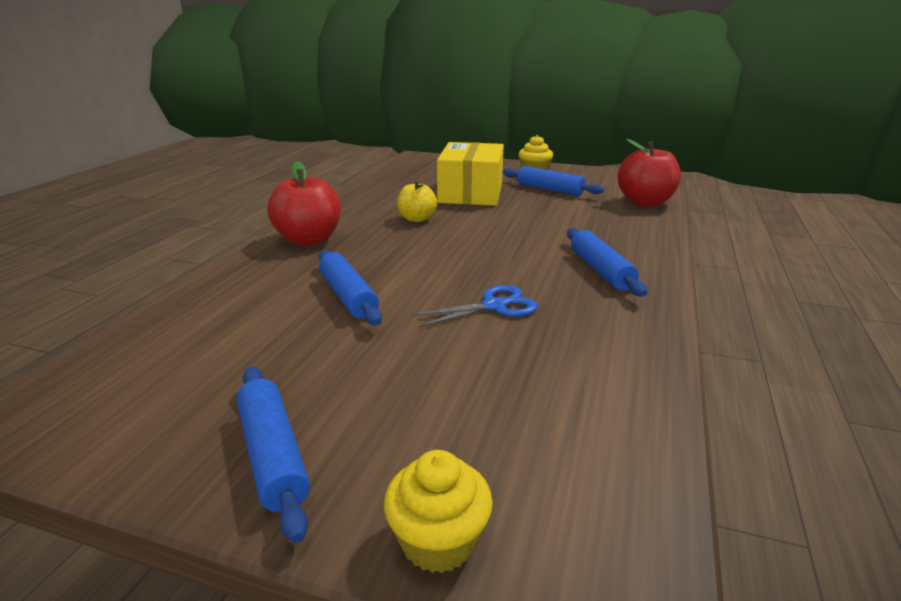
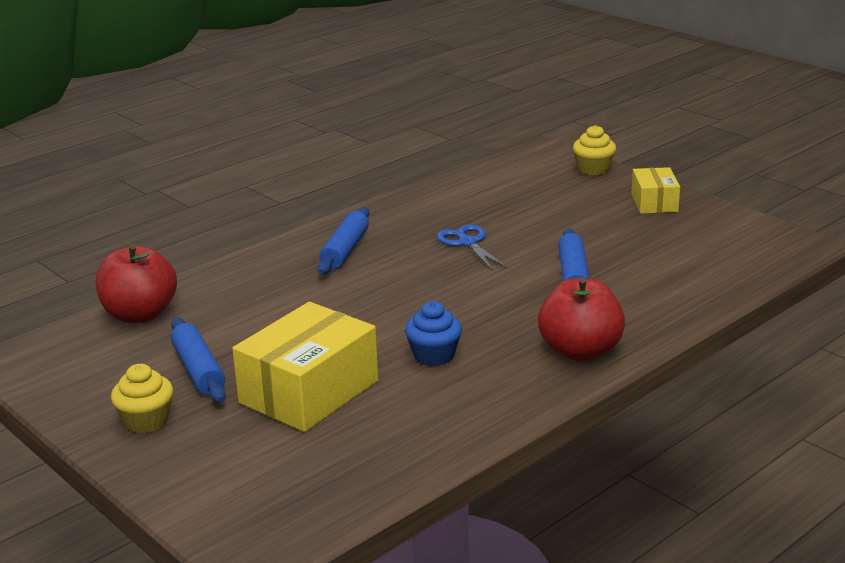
camera: 150 degrees left, 0 degrees up
blue rolling pin [237,366,310,543] -> yellow box [631,167,680,214]
yellow apple [397,180,437,222] -> blue cupcake [405,301,462,366]
blue scissors [410,285,538,328] -> blue scissors turned 60 degrees clockwise [437,225,508,271]

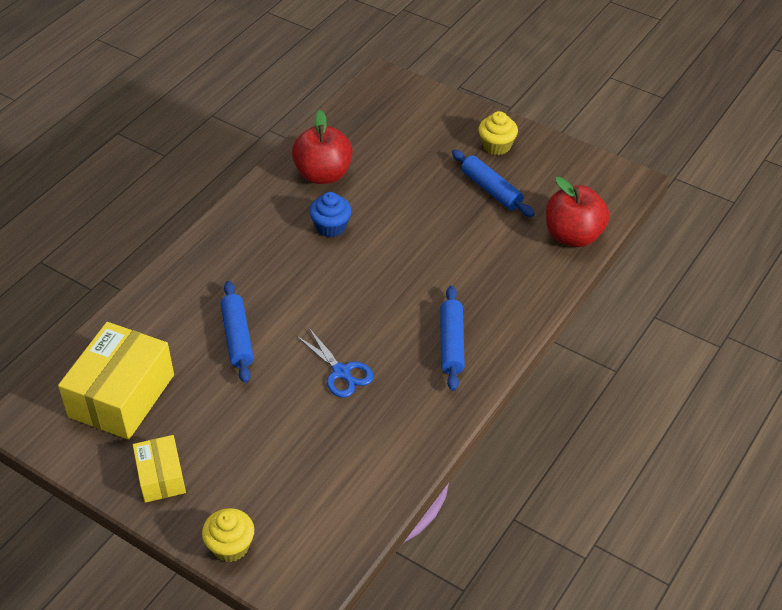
camera: 165 degrees right, 20 degrees up
yellow box [232,302,378,432] -> yellow box moved to [58,322,174,440]
red apple [538,277,625,361] -> red apple moved to [292,110,353,184]

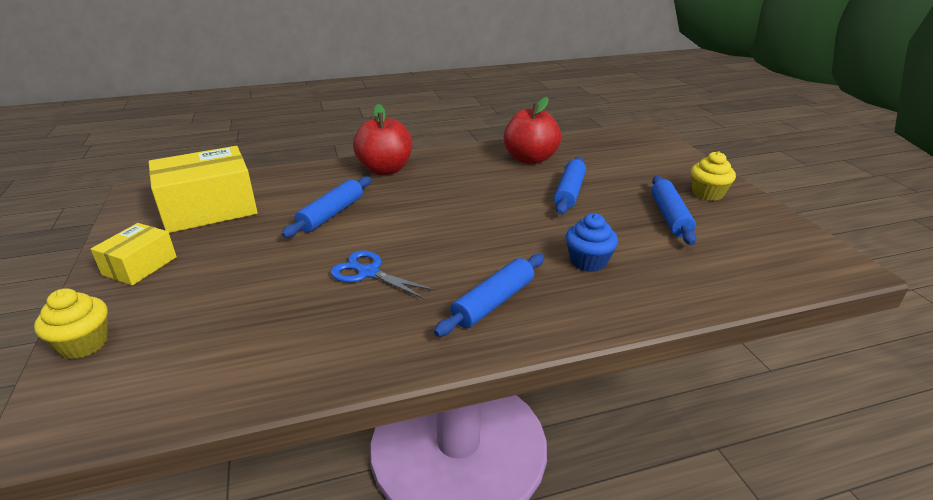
camera: 40 degrees right, 15 degrees down
blue scissors [297,328,374,398] -> blue scissors turned 120 degrees clockwise [330,250,436,299]
blue cupcake [309,192,351,237] -> blue cupcake moved to [565,213,618,272]
red apple [546,177,610,247] -> red apple moved to [353,104,412,175]
none -> blue rolling pin [554,157,586,214]

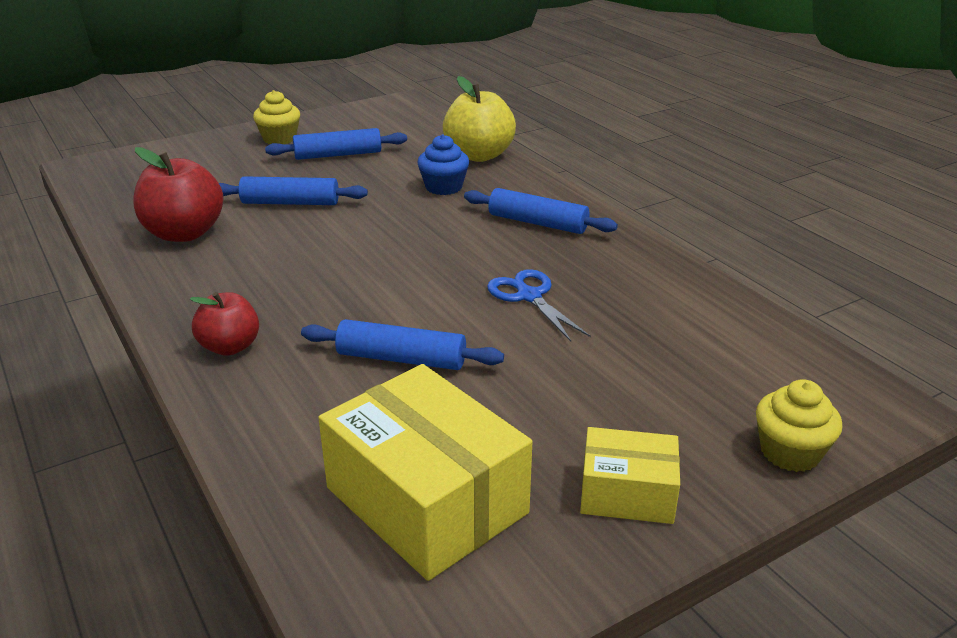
camera: 105 degrees left, 0 degrees up
blue scissors [330,250,436,299] -> blue scissors turned 135 degrees clockwise [487,269,591,342]
red apple [353,104,412,175] -> red apple [190,292,259,356], size x0.62
none -> yellow apple [443,76,516,162]

